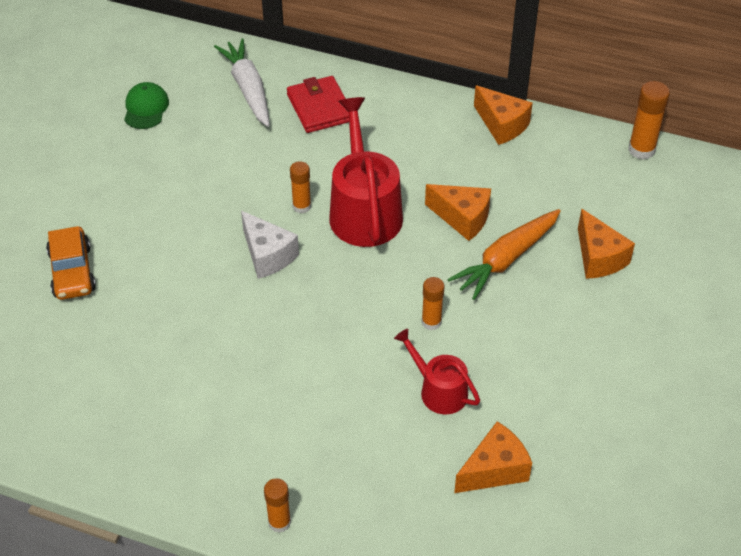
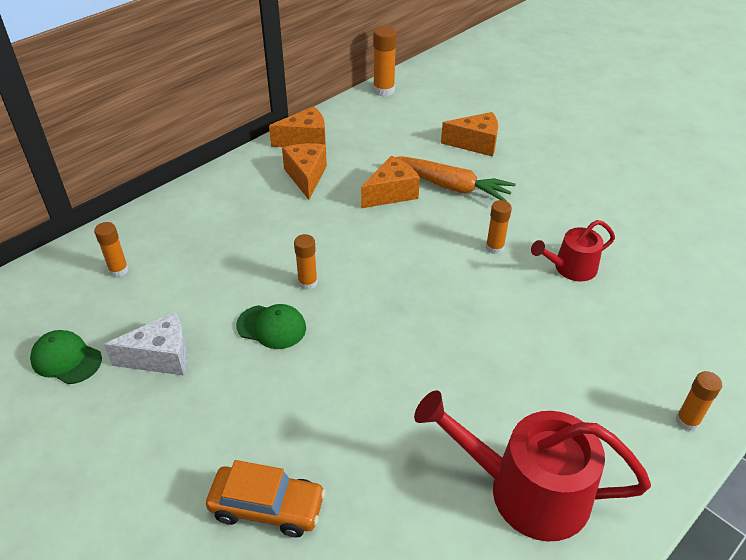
camera: 65 degrees left, 5 degrees down
white carrot [214,38,270,127] -> orange glue stick [94,222,128,277]
white cheese [241,211,299,279] -> white cheese moved to [104,312,188,376]
red wallet [287,76,349,133] -> none
red watering can [329,97,403,247] -> red watering can moved to [414,390,651,542]
orange carrot [447,209,561,300] -> orange carrot turned 45 degrees counterclockwise [396,156,516,201]
orange cheese [454,421,532,493] -> orange cheese moved to [282,143,327,200]
none -> green cap [236,304,306,349]

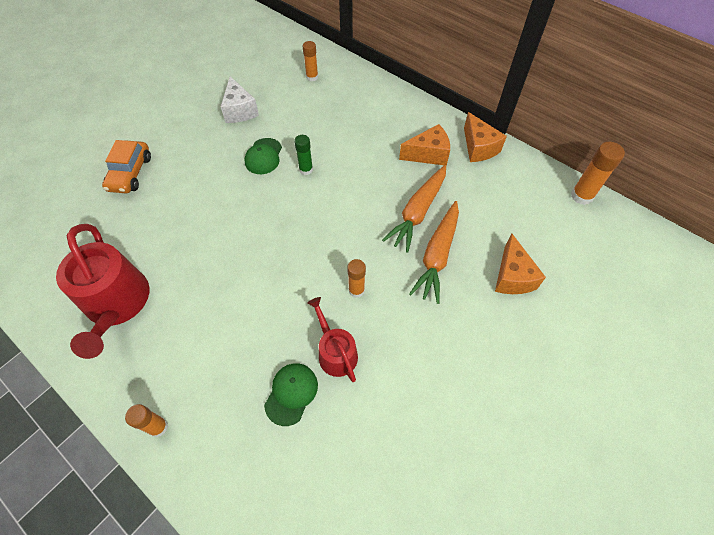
camera: 85 degrees right, 15 degrees up
green cap [30,330,102,384] -> green cap moved to [264,363,318,426]
orange glue stick [294,234,318,290] -> green glue stick [294,135,313,175]
orange cheese [361,156,420,208] -> orange carrot [382,165,446,253]
red watering can [414,390,651,542] -> red watering can turned 150 degrees clockwise [56,224,149,359]

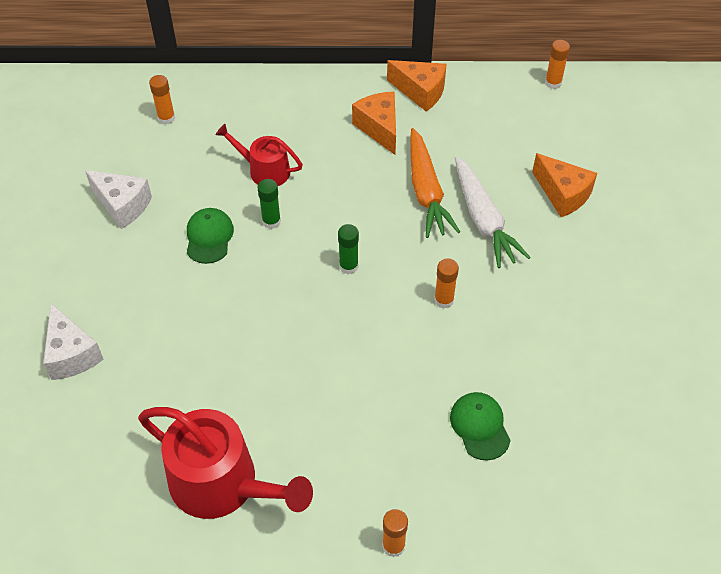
camera: 40 degrees left, 5 degrees down
orange car [102,140,151,193] -> white cheese [43,303,104,380]
green cap [244,138,282,174] -> green cap turned 150 degrees counterclockwise [187,208,234,264]
red watering can [307,297,358,382] -> red watering can moved to [216,124,303,186]
orange cheese [399,124,450,166] -> orange cheese turned 60 degrees counterclockwise [352,92,396,155]
orange carrot [409,201,459,304] -> white carrot [455,156,531,268]
orange glue stick [571,142,625,205] -> orange glue stick [545,40,570,89], size x0.66
none -> green glue stick [338,224,359,274]

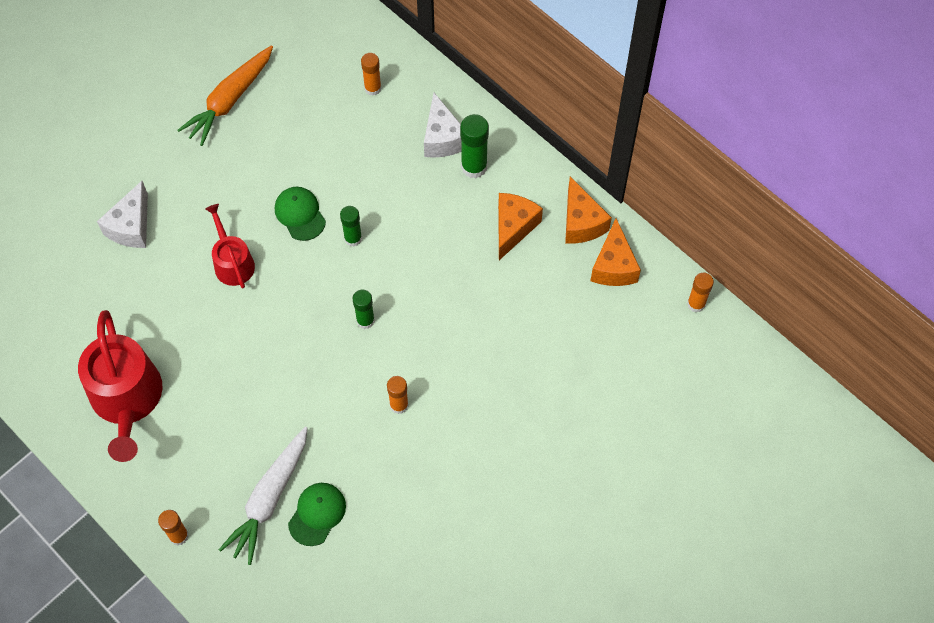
camera: 45 degrees right, 10 degrees up
white cheese [85,170,152,229] -> white cheese moved to [424,93,462,158]
green cap [187,208,234,264] -> green cap turned 75 degrees counterclockwise [275,187,326,241]
red watering can [216,124,303,186] -> red watering can moved to [205,204,255,288]
orange carrot [410,128,460,238] -> orange carrot moved to [177,45,273,146]
white carrot [455,156,531,268] -> white carrot moved to [219,427,307,565]
orange cheese [532,153,597,217] -> orange cheese moved to [590,218,641,286]
none -> green glue stick [460,114,489,178]

